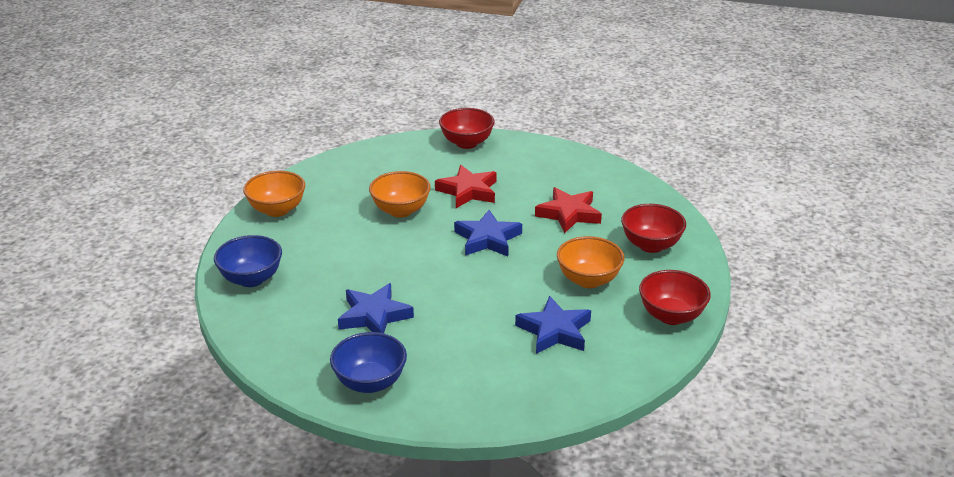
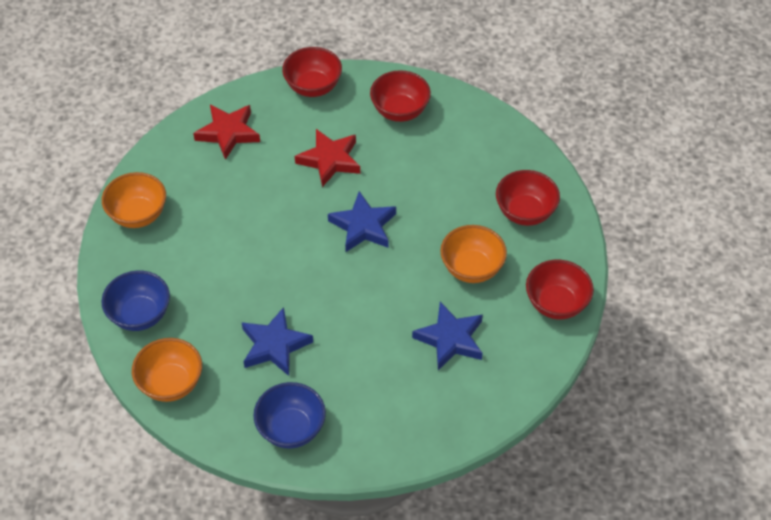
camera: 10 degrees left, 20 degrees up
orange bowl [369,171,431,218] -> orange bowl moved to [132,338,202,402]
red star [535,187,602,233] -> red star moved to [193,104,260,160]
none -> red bowl [370,70,431,122]

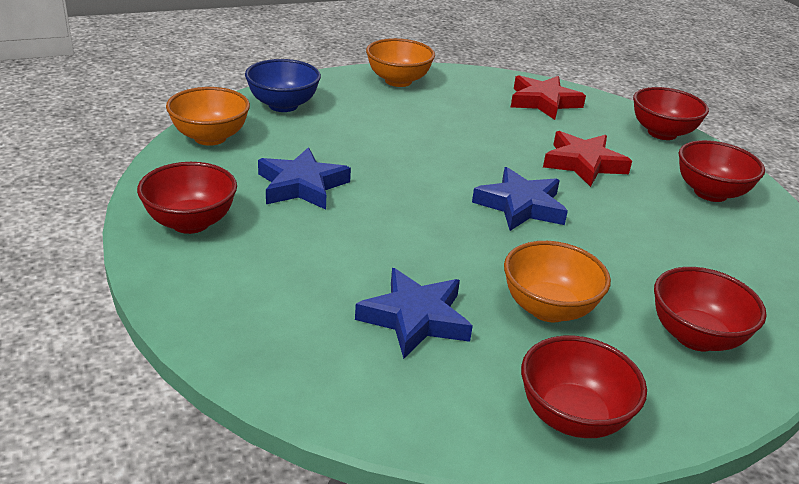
camera: 60 degrees right, 20 degrees down
blue bowl [253,382,326,448] -> red bowl [137,162,237,234]

